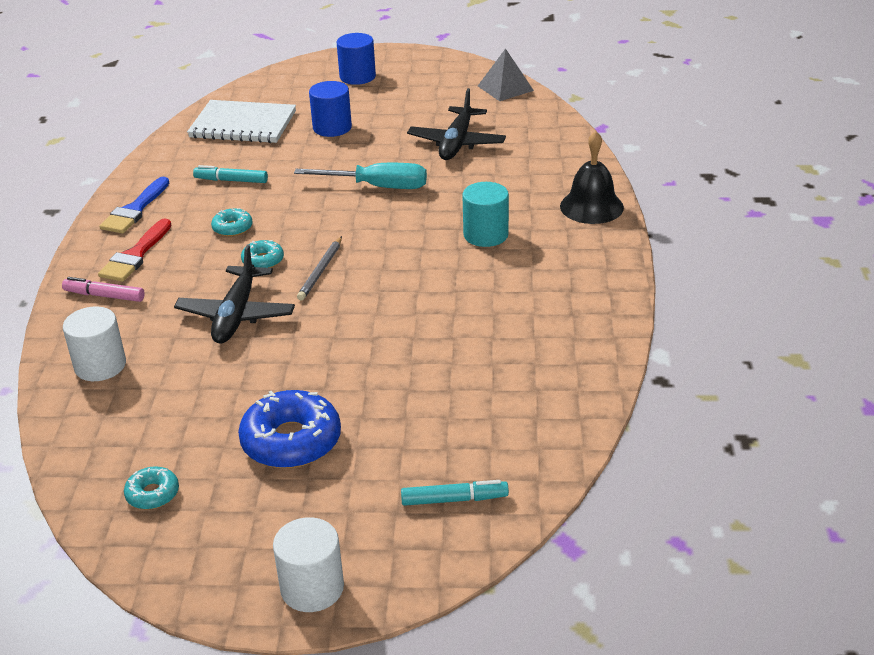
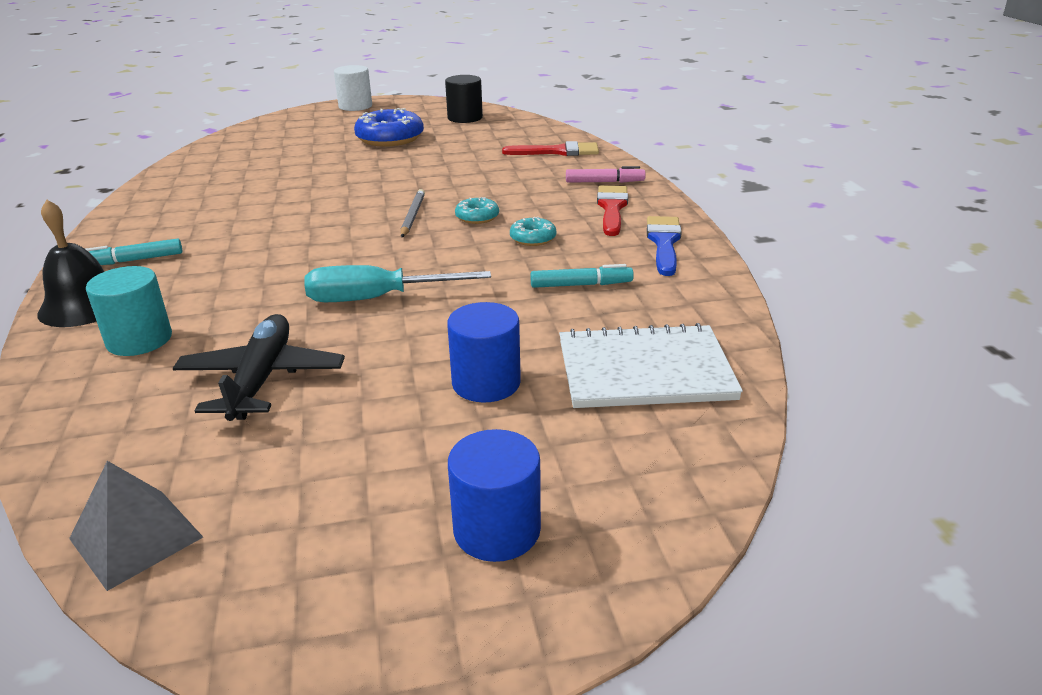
camera: 165 degrees right, 5 degrees down
white cylinder [63,306,126,381] -> red brush [502,141,599,156]
turquoise donut [124,466,179,509] -> black cylinder [445,75,483,123]
black plane [174,244,295,344] -> none
turquoise marker [401,480,509,506] -> turquoise marker moved to [86,238,182,265]
turquoise cylinder [462,182,509,247] -> turquoise cylinder moved to [86,266,172,356]

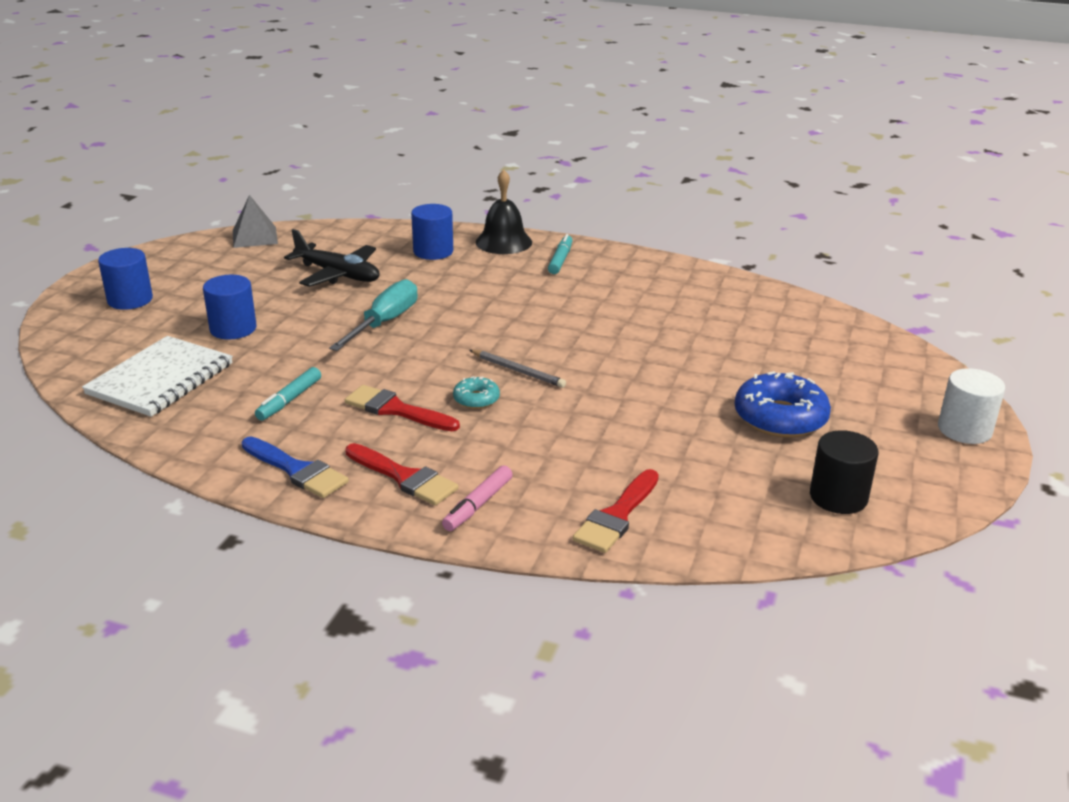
camera: 120 degrees right, 0 degrees up
turquoise cylinder [86,266,172,356] -> blue cylinder [411,204,453,260]
turquoise donut [510,217,556,246] -> red brush [345,385,460,431]

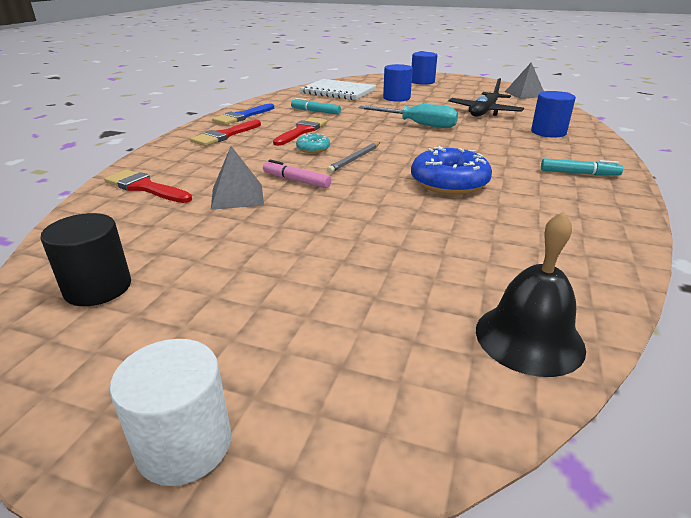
camera: 90 degrees right, 0 degrees up
pink marker [442,465,513,531] -> pink marker moved to [263,160,331,188]
black bell [475,169,532,254] -> black bell moved to [476,212,586,377]
blue donut [735,371,831,438] -> blue donut moved to [411,146,492,195]
none -> grey pyramid [211,146,264,210]

